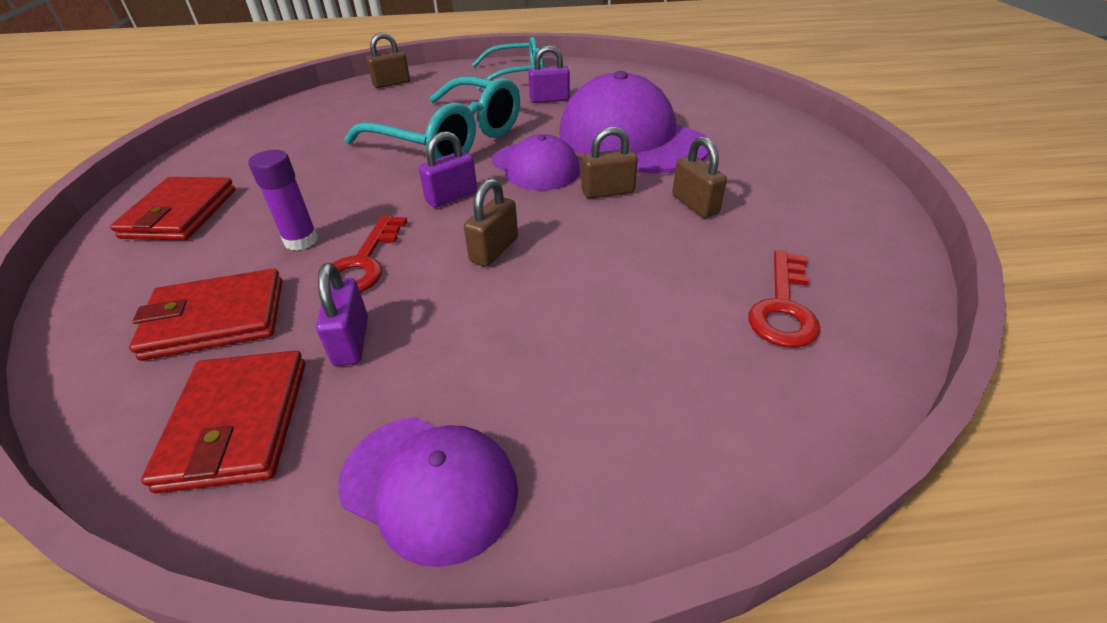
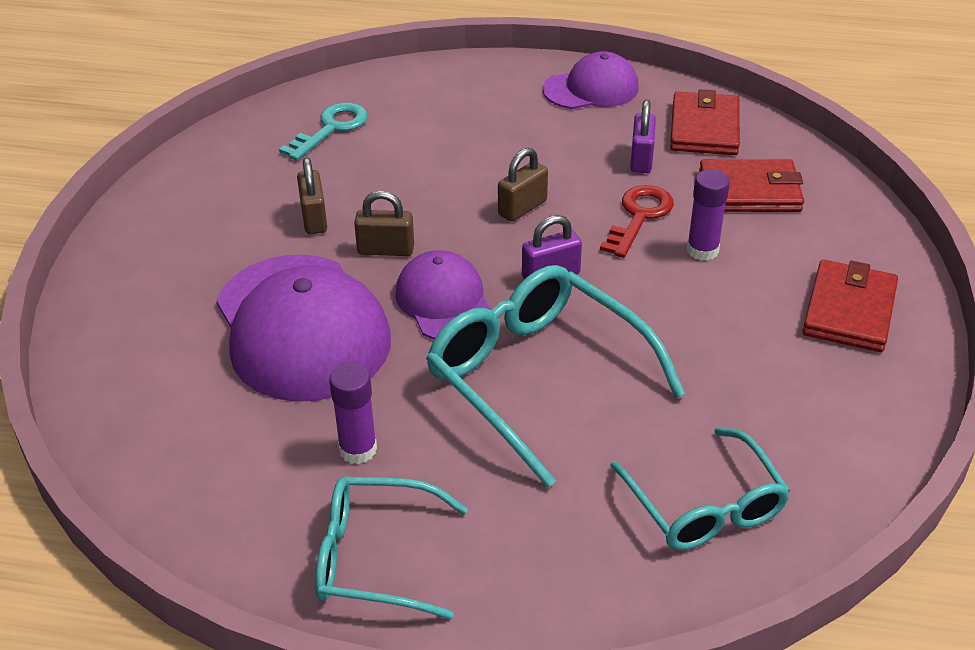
camera: 165 degrees left, 0 degrees up
purple cap [338,417,518,567] -> purple cap turned 120 degrees clockwise [543,51,639,109]
brown padlock [366,32,410,88] -> none
purple padlock [528,45,570,103] -> purple glue stick [329,363,377,464]
red key [748,250,820,348] -> turquoise key [279,103,368,161]
none -> turquoise glasses [610,427,790,550]

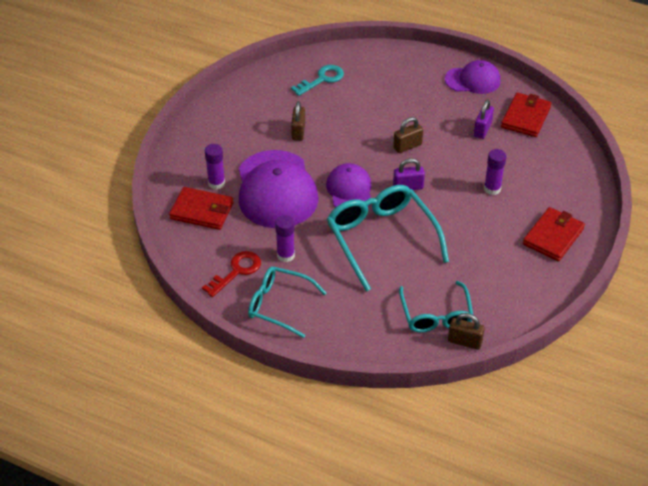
camera: 15 degrees right, 5 degrees up
brown padlock [354,191,414,256] -> brown padlock moved to [448,313,485,350]
red key [600,185,674,258] -> red key moved to [202,251,261,297]
red wallet [699,159,804,212] -> red wallet moved to [169,187,234,230]
none -> purple glue stick [205,144,225,190]

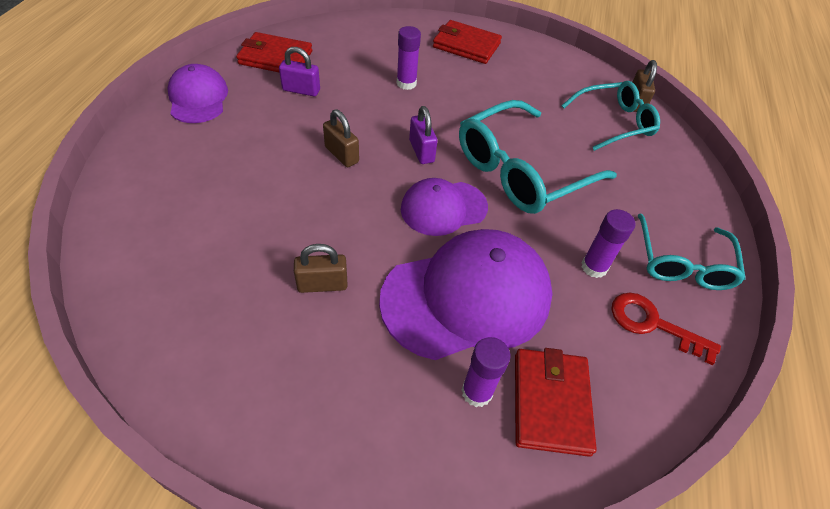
camera: 105 degrees left, 5 degrees up
turquoise key [291,65,344,96] -> none

